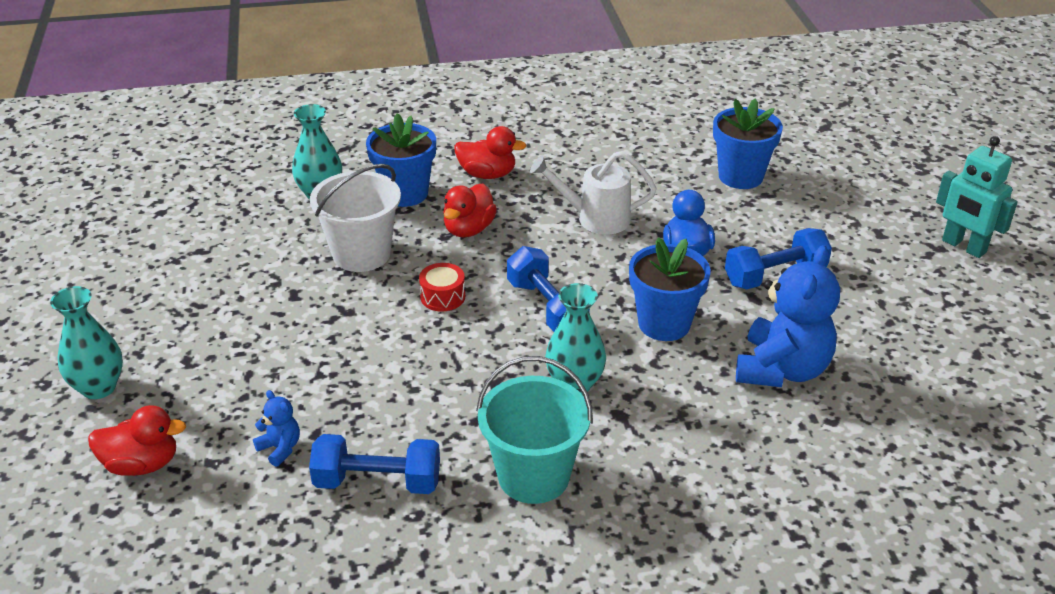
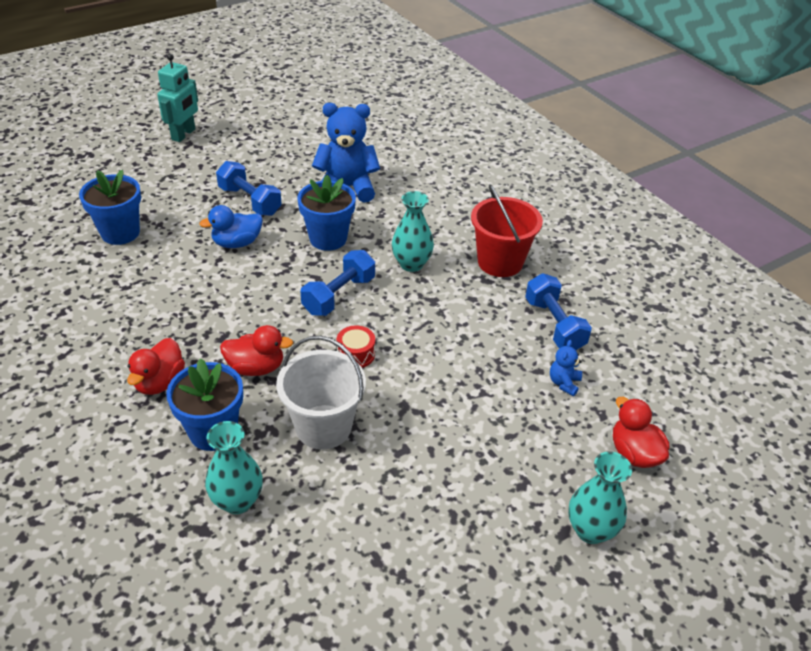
camera: 115 degrees left, 5 degrees up
red duck [454,126,526,179] -> red duck turned 150 degrees counterclockwise [127,338,185,395]
turquoise bucket [476,356,593,504] -> red bucket [471,184,543,277]
white watering can [530,151,657,235] -> none

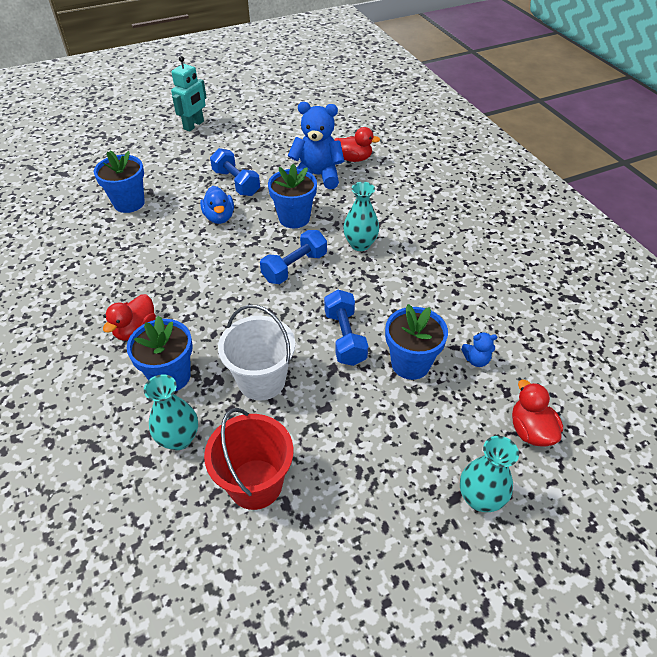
camera: 10 degrees right, 5 degrees up
blue duck [199,205,263,248] -> blue duck turned 90 degrees counterclockwise [200,186,234,224]
red duck [220,325,293,376] -> red duck moved to [334,127,380,162]
red drum [337,326,375,368] -> none
red bucket [471,184,543,277] -> red bucket moved to [204,408,294,510]
blue dumbbell [525,273,592,350] -> blue dumbbell moved to [324,290,368,366]
blue teddy bear [550,340,582,396] -> blue teddy bear turned 120 degrees counterclockwise [461,332,497,367]
none -> blue flower pot [385,304,448,380]

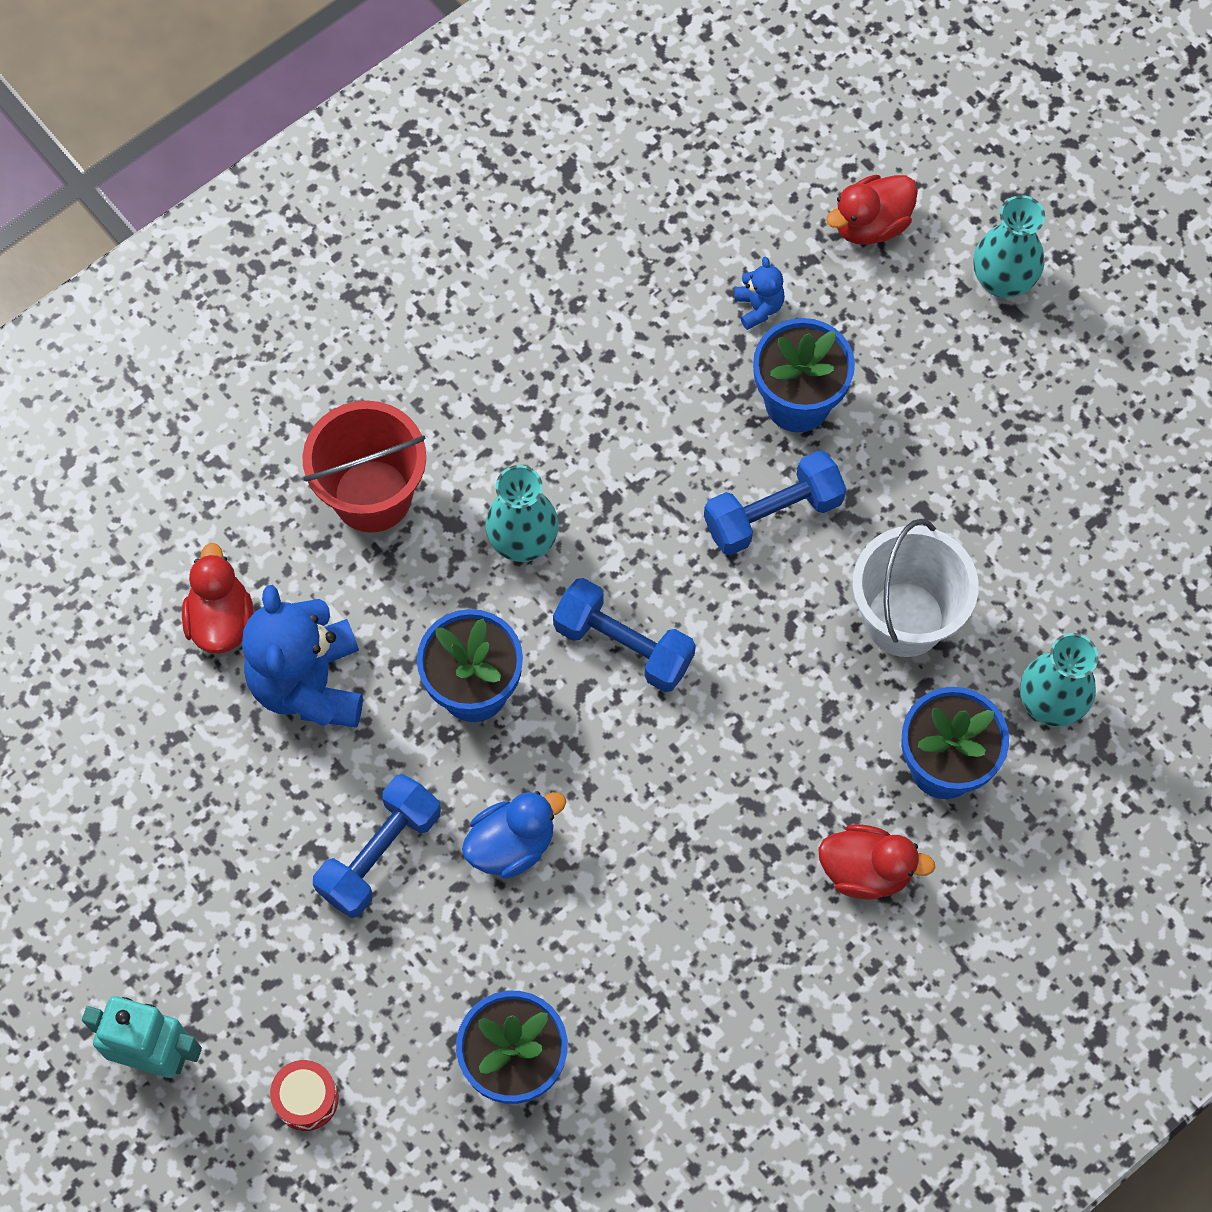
camera: 105 degrees left, 20 degrees up
red bucket [204,408,294,510] -> red bucket moved to [302,401,426,533]
none -> red drum [270,1060,338,1131]

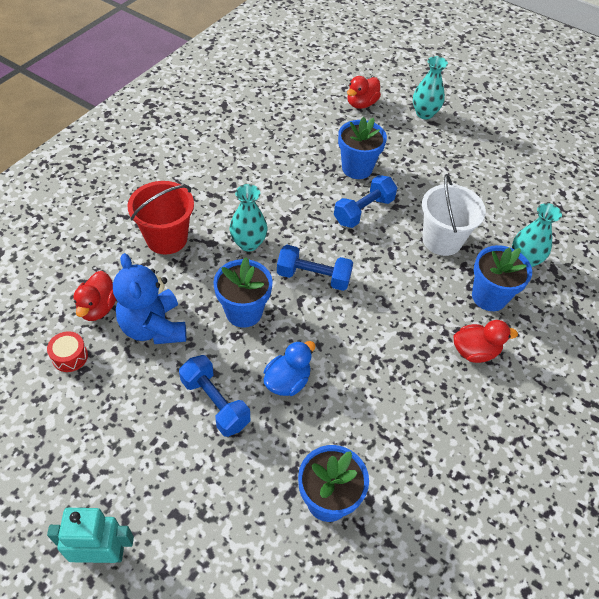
camera: 20 degrees left, 15 degrees down
red duck [182,543,254,654] -> red duck turned 150 degrees counterclockwise [73,271,116,321]
red drum [270,1060,338,1131] -> red drum moved to [47,331,88,372]
blue dumbbell [313,774,441,918] -> blue dumbbell turned 60 degrees counterclockwise [179,355,250,437]
blue teddy bear [735,257,785,330] -> none

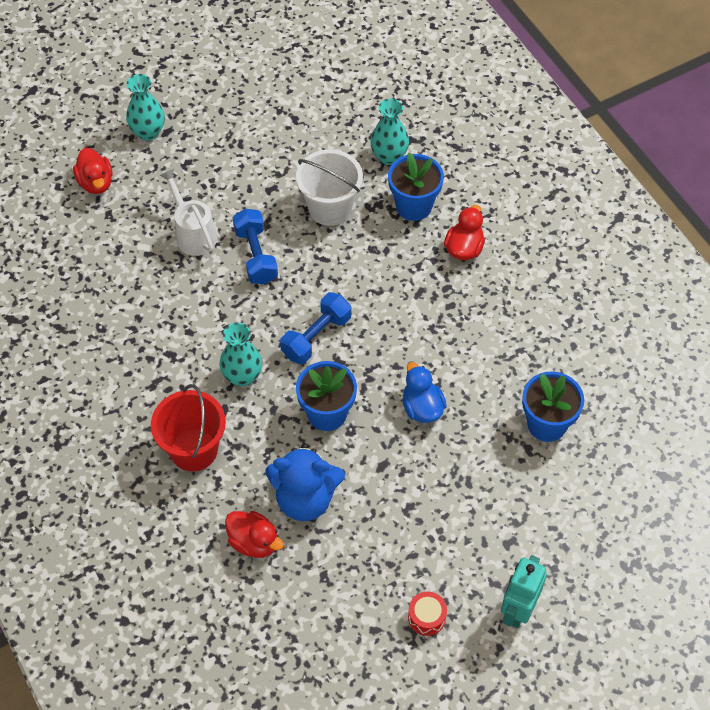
camera: 60 degrees left, 5 degrees up
red drum [47,331,88,372] -> red drum moved to [408,592,447,636]
blue dumbbell [179,355,250,437] -> none
blue flower pot [338,117,387,179] -> white watering can [160,169,217,256]

